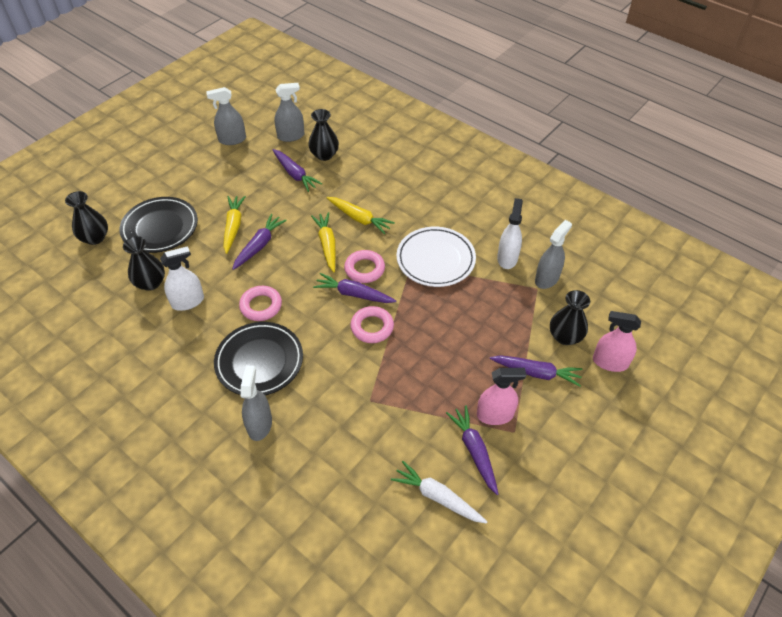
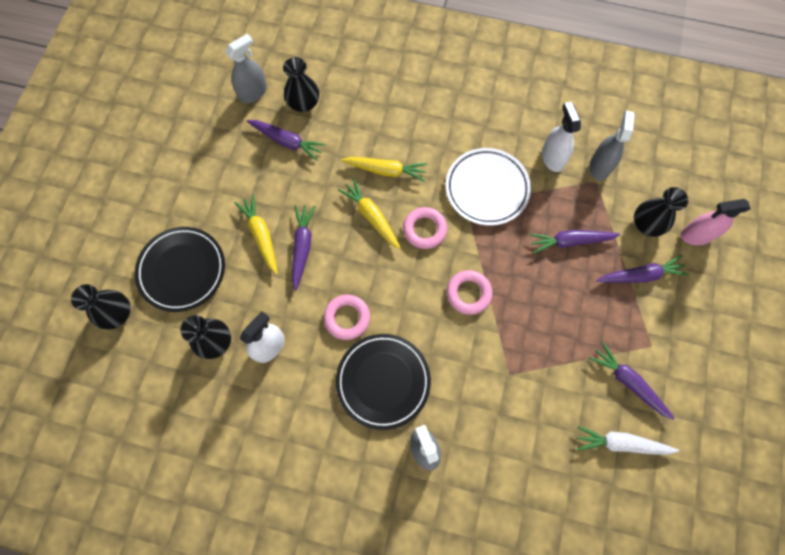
camera: 25 degrees left, 20 degrees up
grey spray bottle [206,87,246,145] -> none
purple carrot [313,273,396,303] -> purple carrot moved to [529,230,620,254]
pink spray bottle [477,368,526,425] -> none

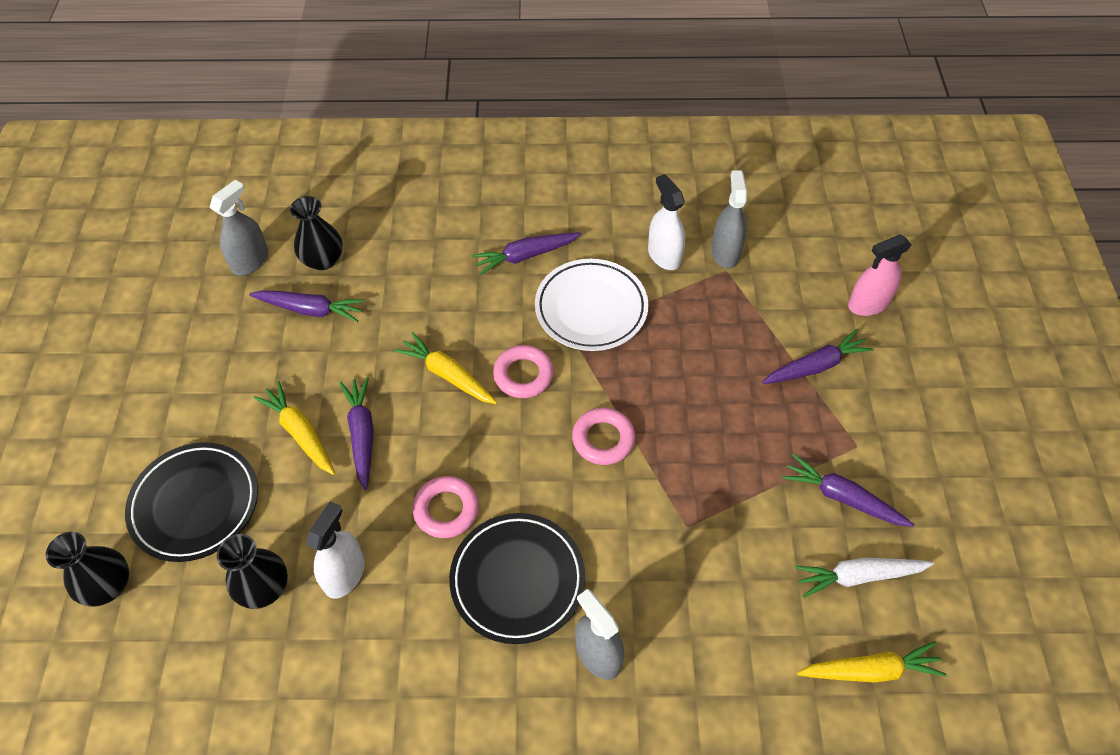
camera: 15 degrees left, 15 degrees down
yellow carrot [341,157,428,182] -> yellow carrot moved to [797,641,947,683]
purple carrot [529,230,620,254] -> purple carrot moved to [472,233,581,275]
black vase [634,187,689,237] -> none

